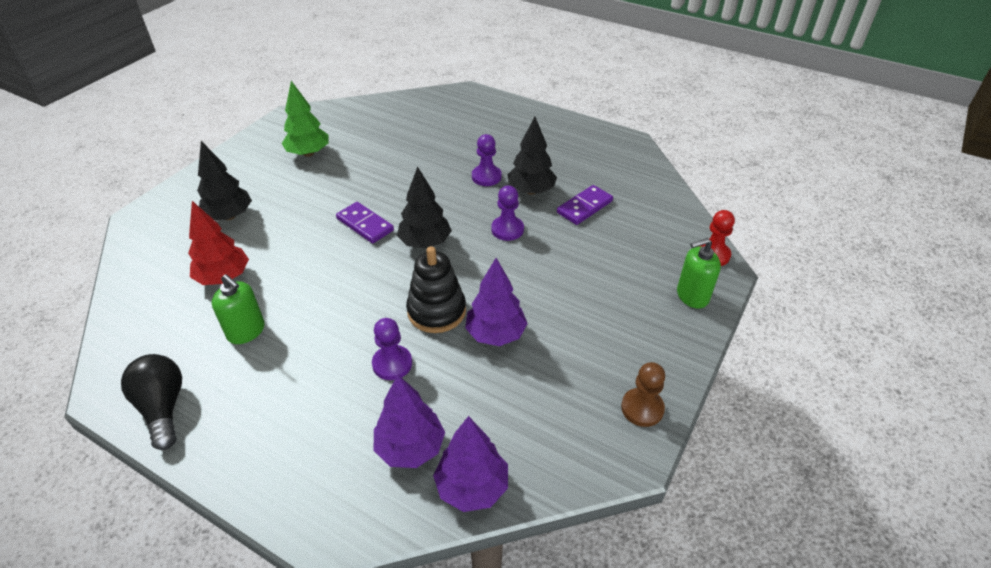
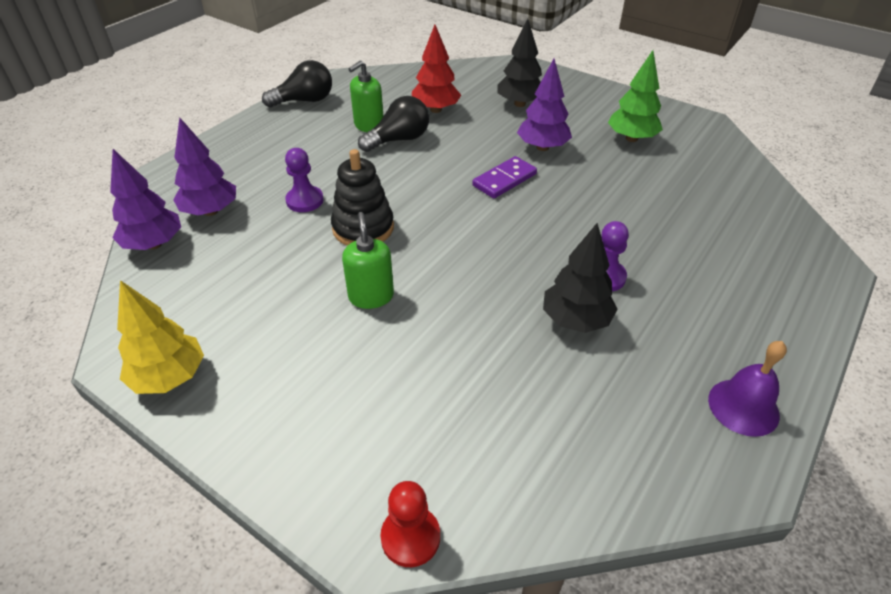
camera: 95 degrees right, 0 degrees up
black tree [397,166,452,249] -> none
purple tree [465,258,528,346] -> purple tree moved to [517,59,572,151]
purple pawn [491,185,524,241] -> none
purple domino [557,185,613,225] -> none
brown pawn [621,362,665,427] -> yellow tree [117,280,204,394]
green soap dispenser [677,238,721,309] -> green soap dispenser moved to [342,212,394,309]
none -> black light bulb [358,96,429,152]
none -> purple bell [708,341,787,437]

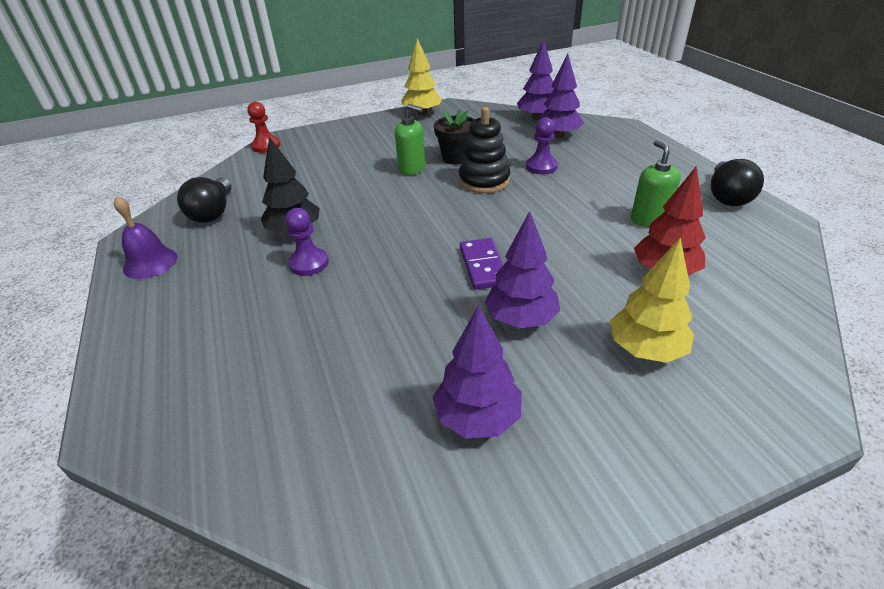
camera: 125 degrees right, 5 degrees down
black light bulb [358,96,429,152] -> black light bulb moved to [177,177,231,223]
black tree [497,19,542,107] -> yellow tree [610,237,694,363]
green tree [608,50,663,142] -> purple tree [433,306,522,439]
none -> black flower pot [434,110,475,165]

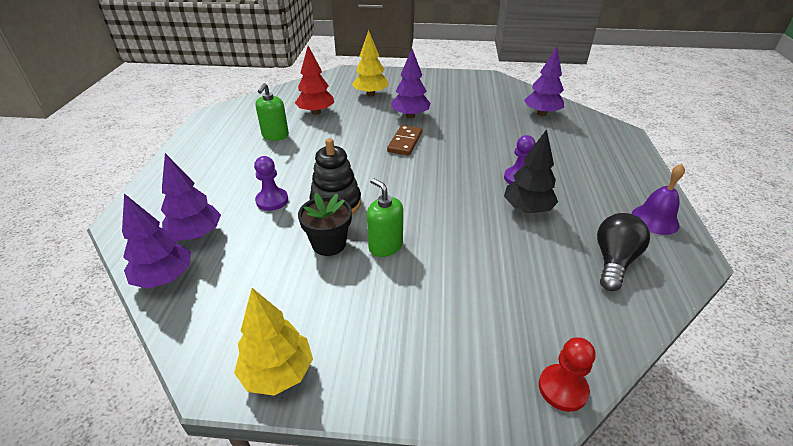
camera: 155 degrees left, 0 degrees up
purple tree [433,306,522,439] -> purple tree moved to [524,47,564,116]
purple domino [460,238,504,290] -> brown domino [387,125,422,155]
black light bulb [711,159,764,206] -> none

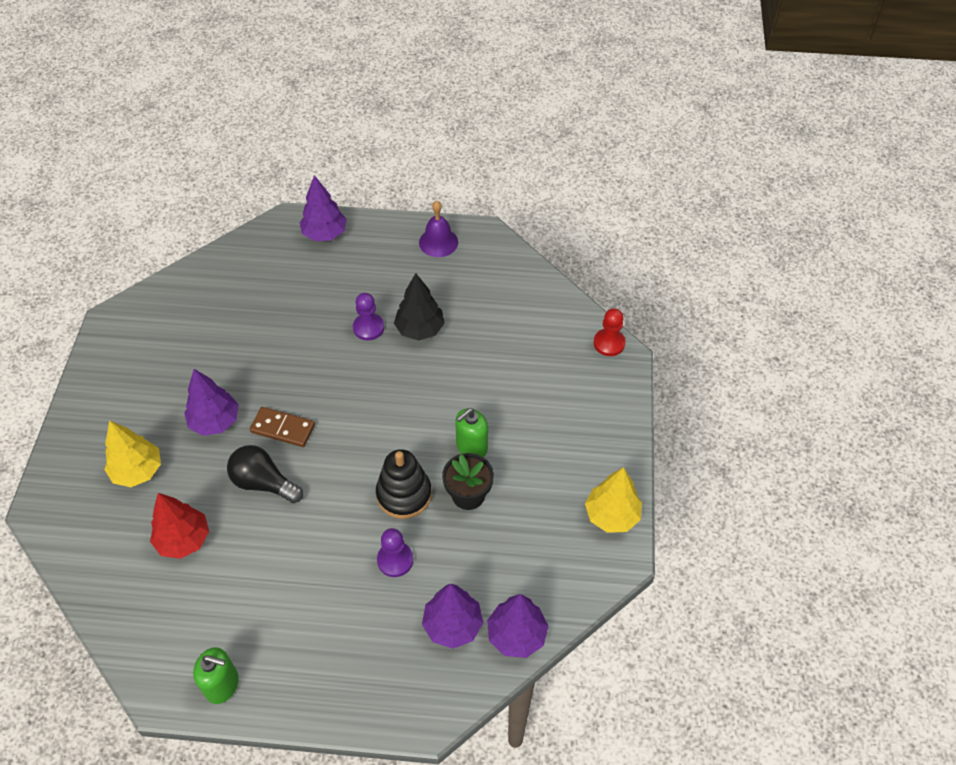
camera: 90 degrees left, 15 degrees up
green soap dispenser [255,83,289,141] -> green soap dispenser moved to [193,647,239,704]
purple tree [524,47,564,116] -> purple tree moved to [300,175,347,241]
black light bulb [597,213,650,291] -> black light bulb moved to [227,445,303,503]

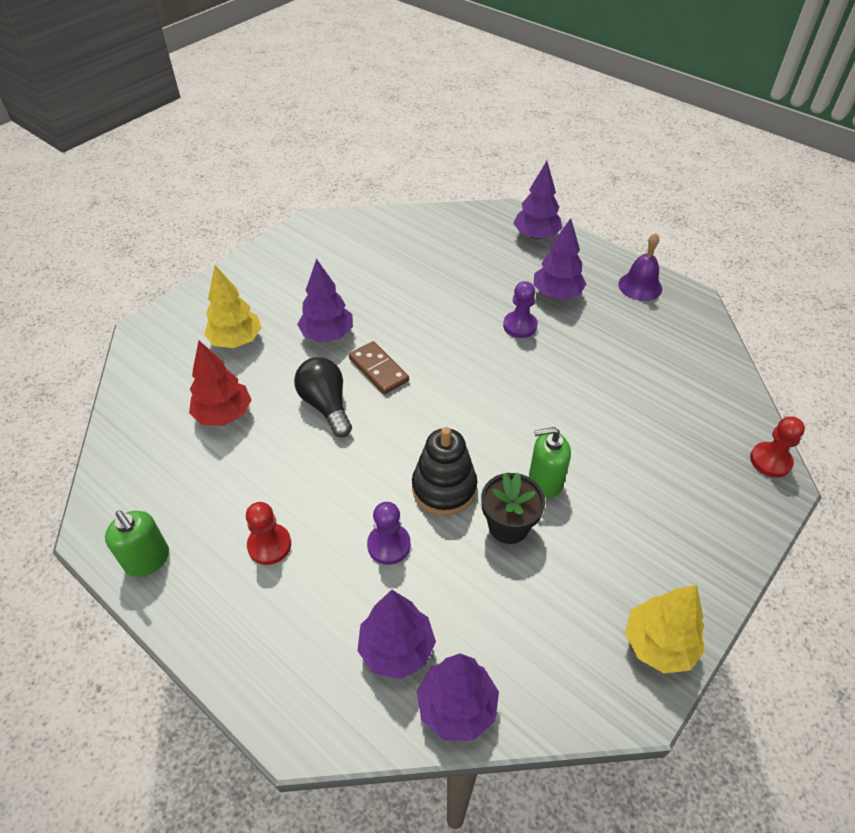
camera: 35 degrees right, 5 degrees down
black tree [394,273,445,341] -> none
none -> red pawn [246,502,291,565]
none -> purple tree [534,218,586,300]

